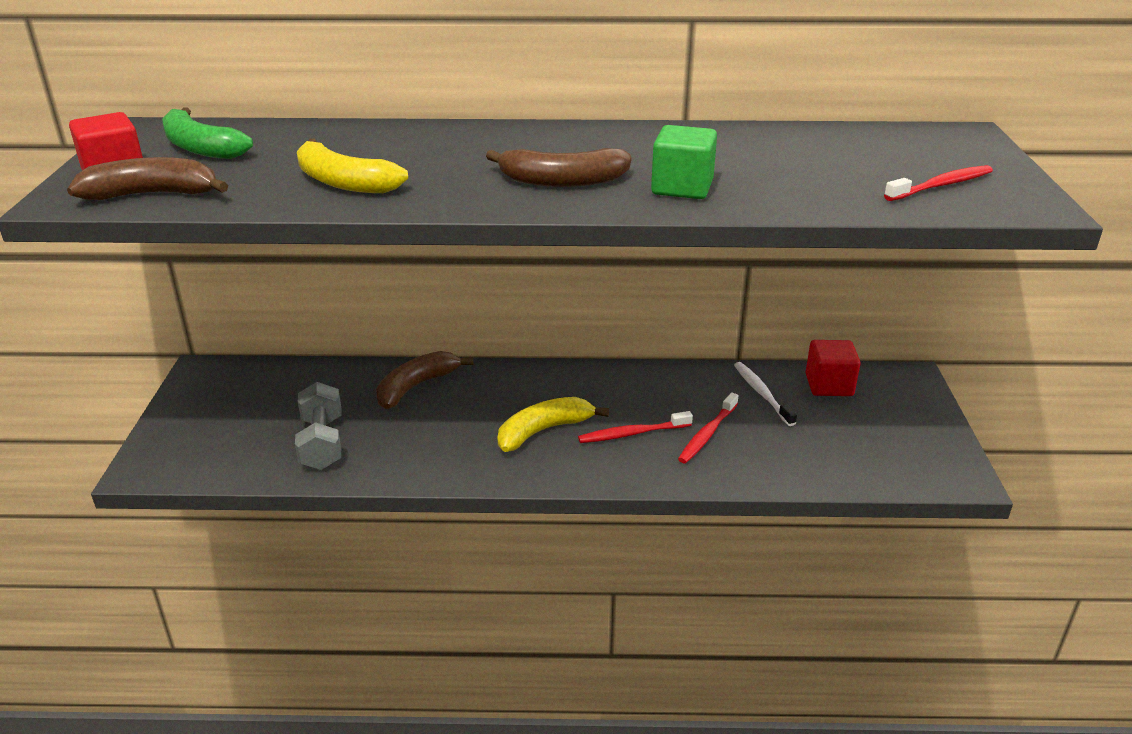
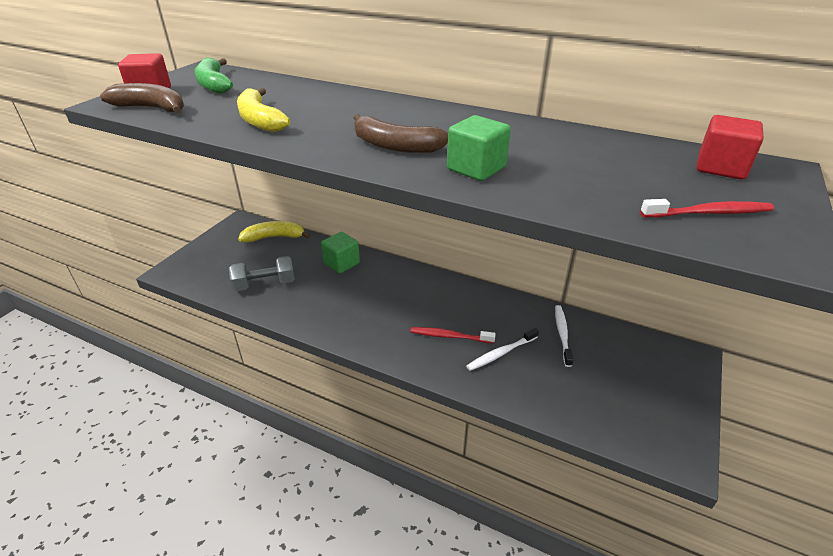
camera: 25 degrees right, 5 degrees up
grey dumbbell [295,382,341,470] -> grey dumbbell turned 60 degrees clockwise [229,256,295,291]
brown banana [376,351,473,409] -> green cube [321,232,360,273]
yellow banana [498,397,609,452] -> yellow banana moved to [238,221,311,242]
red toothbrush [678,392,738,463] -> white toothbrush [466,328,539,371]
red cube [806,340,861,396] -> red cube moved to [697,115,763,180]

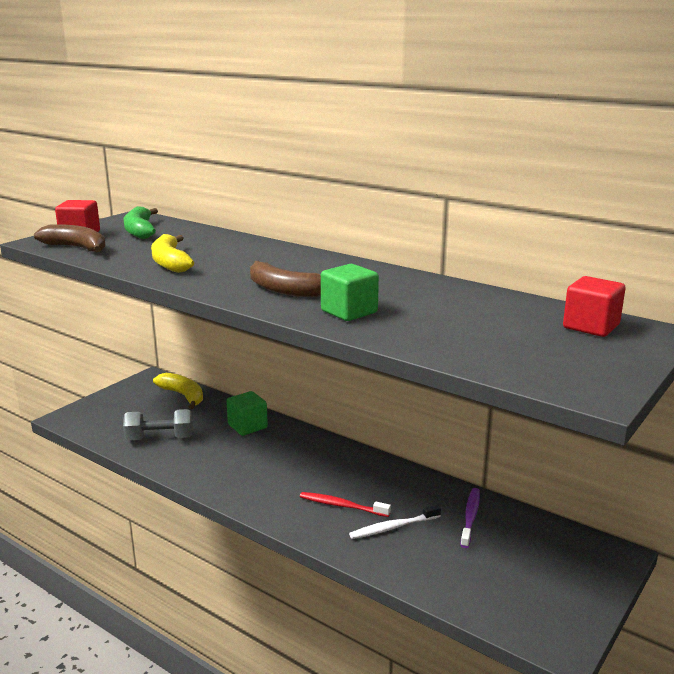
camera: 10 degrees right, 15 degrees down
yellow banana [238,221,311,242] -> yellow banana turned 45 degrees clockwise [153,373,203,409]
white toothbrush [555,305,573,367] -> purple toothbrush [460,488,480,548]
red toothbrush [640,199,774,218] -> none

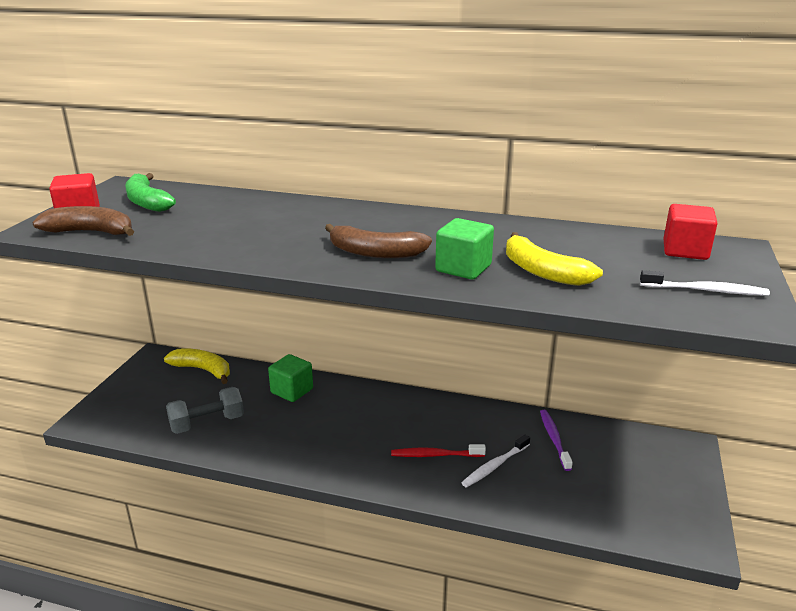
camera: 20 degrees left, 5 degrees up
yellow banana [151,234,194,273] -> yellow banana moved to [506,232,603,286]
none -> white toothbrush [640,270,770,296]

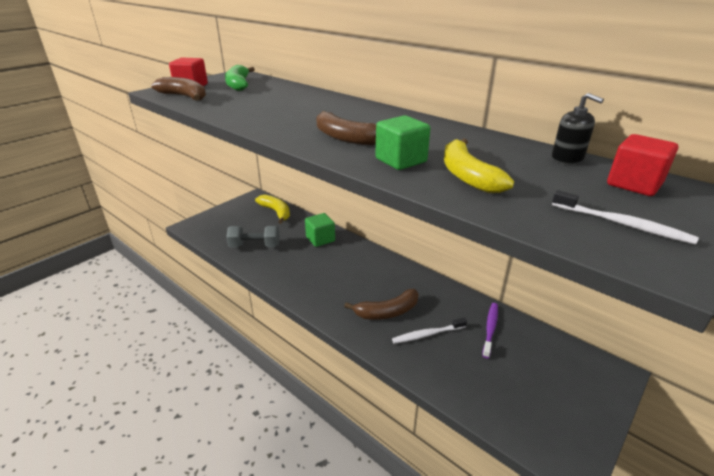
camera: 25 degrees right, 5 degrees up
red toothbrush [391,444,486,457] -> brown banana [344,289,419,320]
none -> black soap dispenser [552,93,604,164]

